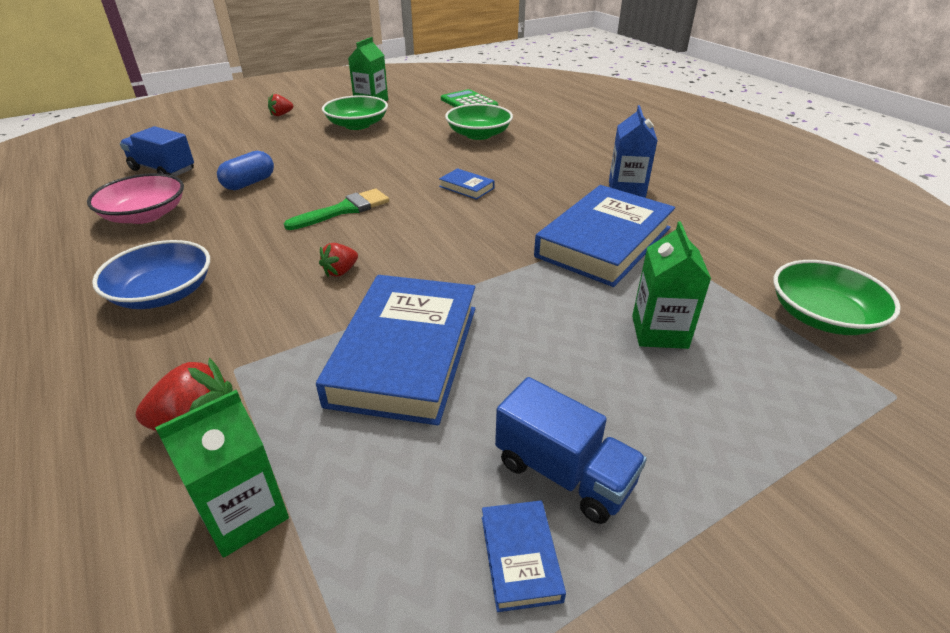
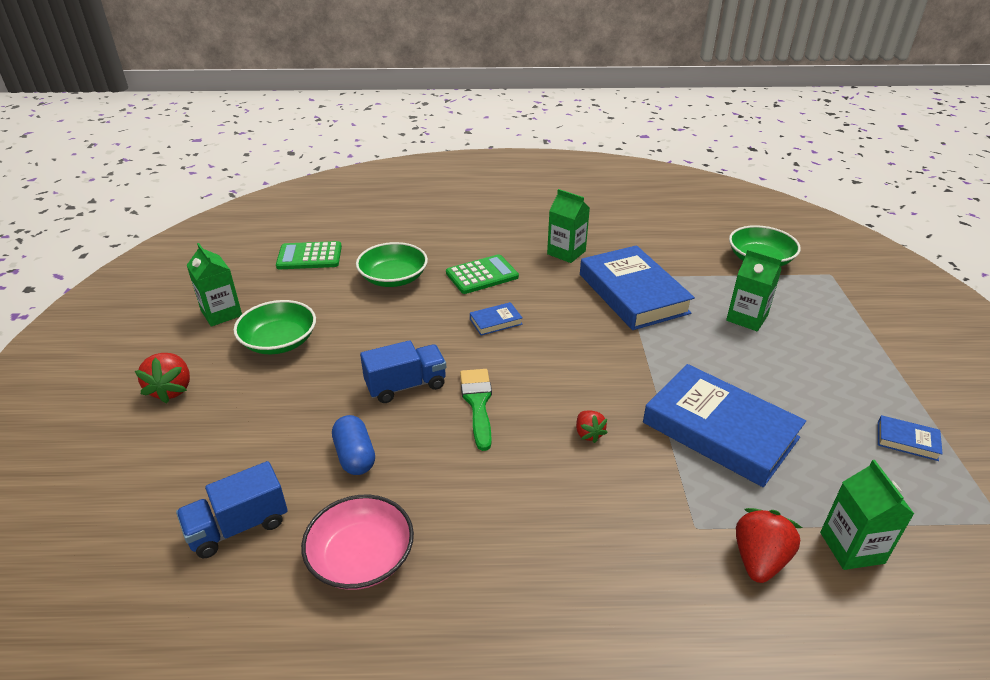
camera: 60 degrees left, 0 degrees up
blue bowl [92,240,210,309] -> none
red strawberry [268,94,293,116] -> red strawberry [135,353,190,404], size x1.65
blue truck [495,377,647,524] -> blue truck moved to [360,340,446,403]
blue carton [609,105,658,198] -> green carton [547,189,590,263]
none -> green calculator [446,254,519,294]

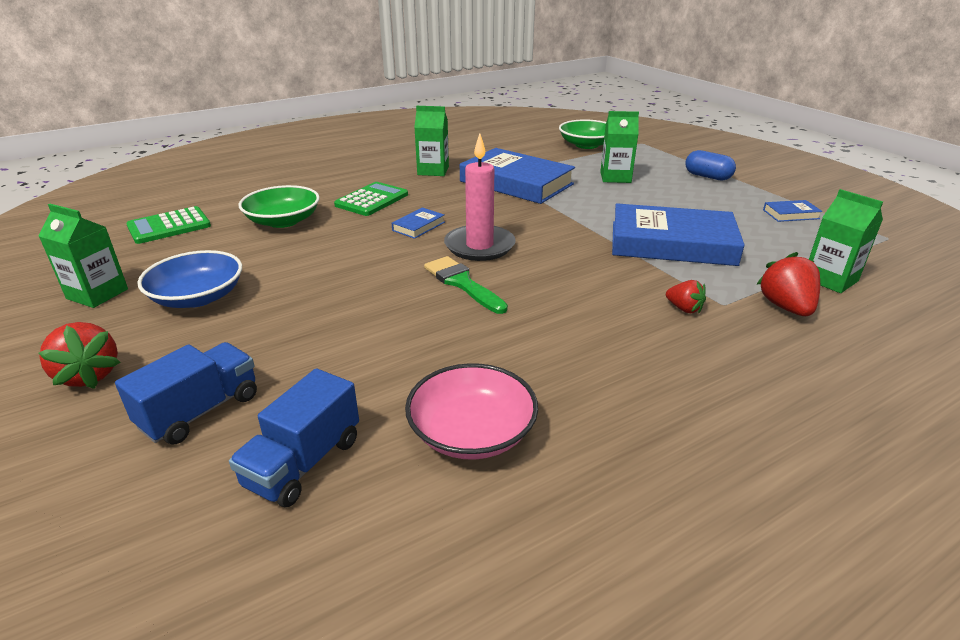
camera: 30 degrees left, 5 degrees down
green bowl [234,300,316,354] -> blue bowl [137,250,242,308]
blue capsule [332,415,375,475] -> blue capsule moved to [685,150,736,181]
blue truck [360,340,446,403] -> blue truck moved to [115,342,257,444]
red strawberry [576,410,607,443] -> red strawberry moved to [666,280,706,313]
none -> pink candle [444,133,516,261]

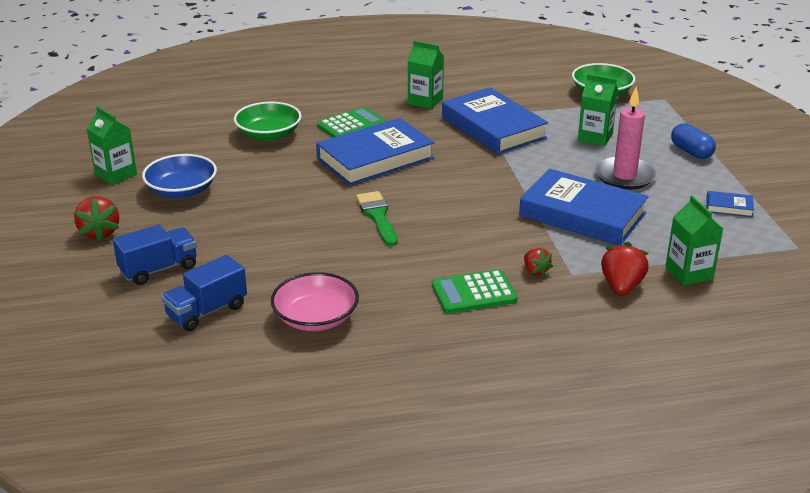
camera: 20 degrees right, 0 degrees up
green calculator [126,206,211,244] -> green calculator moved to [432,269,517,313]
blue book [392,208,445,239] -> blue book [316,118,435,186], size x2.41
pink candle [444,133,516,261] -> pink candle moved to [594,88,657,190]

